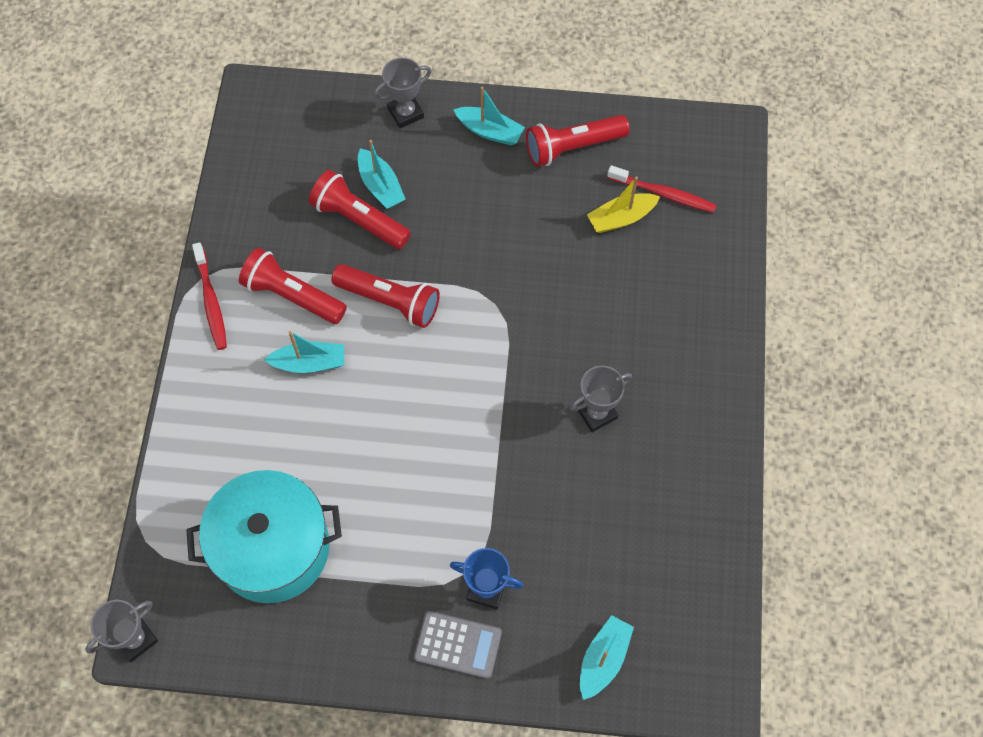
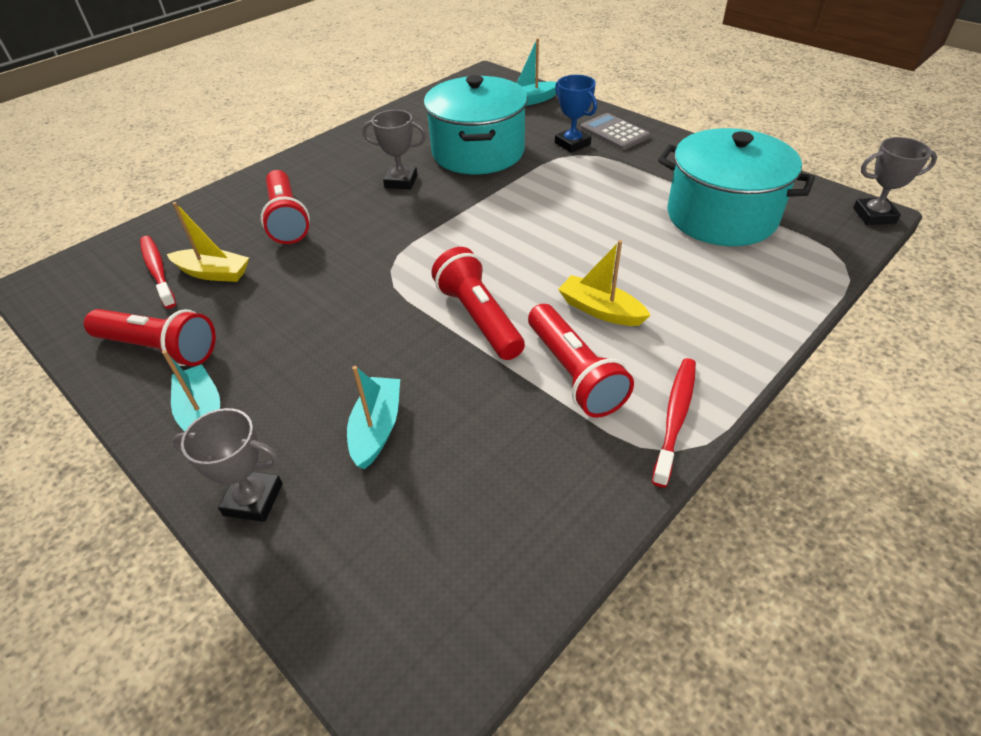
camera: 140 degrees left, 20 degrees down
turquoise boat [264,331,345,373] -> yellow boat [558,240,651,326]
red flashlight [309,170,411,249] -> red flashlight moved to [261,170,310,244]
none -> turquoise pot [424,75,528,174]

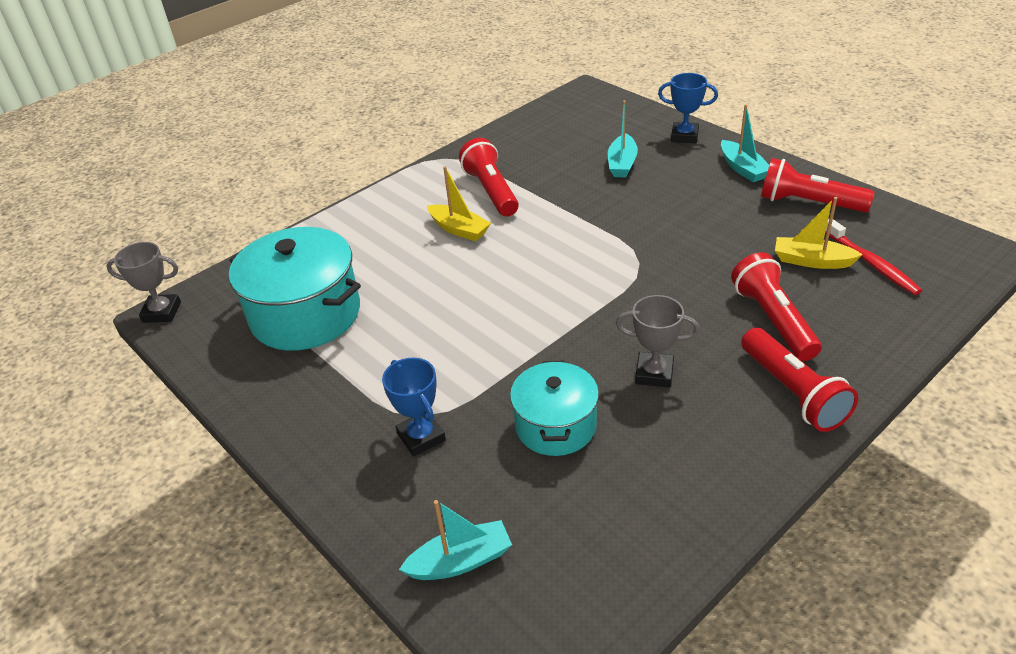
camera: 175 degrees left, 5 degrees down
grey trophy [172,408,282,522] -> blue trophy [658,73,718,143]
turquoise pot [424,75,528,174] -> turquoise pot [510,360,599,456], size x0.62
red flashlight [432,247,525,360] -> red flashlight moved to [741,328,858,432]
grey calculator [580,113,650,150] -> none
red toothbrush [652,358,696,487] -> none

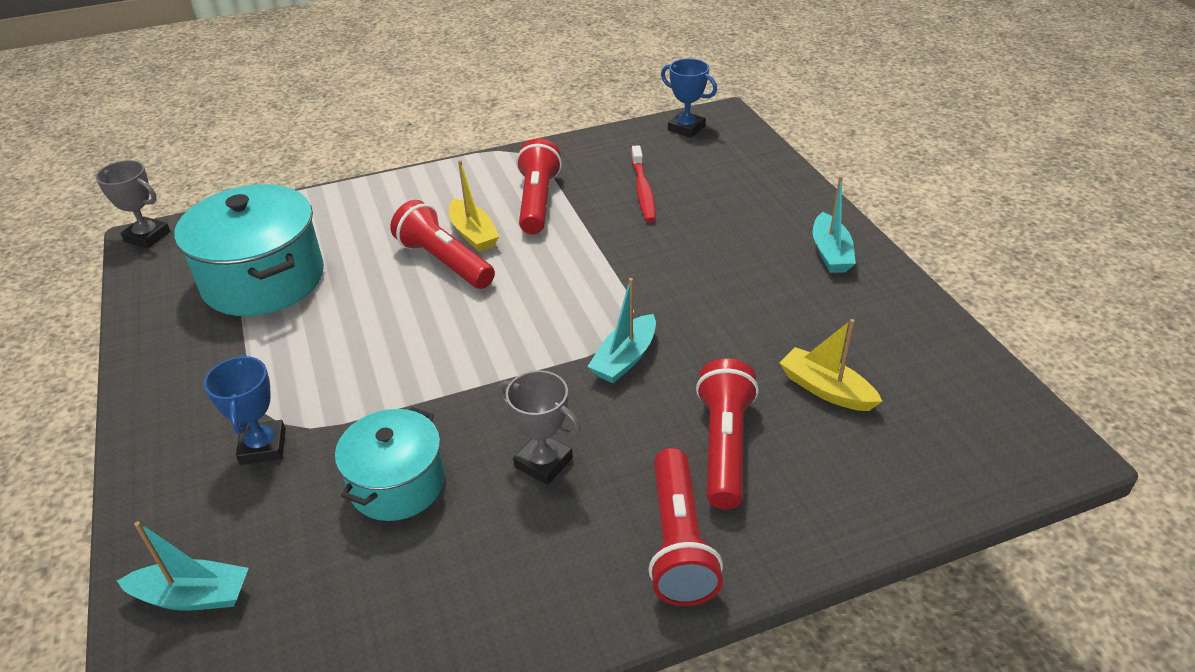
camera: 20 degrees right, 0 degrees up
turquoise boat [608,100,638,178] -> turquoise boat moved to [588,278,656,383]
blue trophy [658,73,718,143] -> blue trophy moved to [661,59,717,138]
red flashlight [761,158,874,212] -> red flashlight moved to [390,200,495,289]
red toothbrush [825,219,922,295] -> red toothbrush moved to [631,145,656,222]

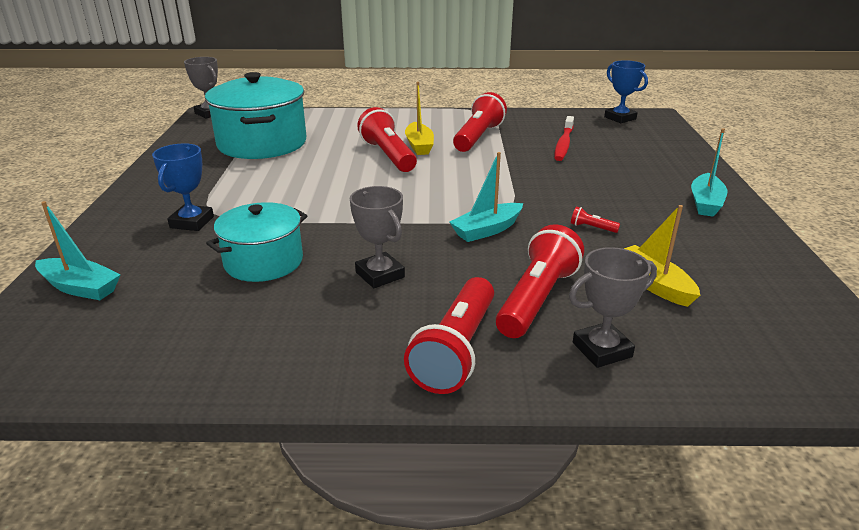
camera: 20 degrees right, 10 degrees down
none -> grey trophy [569,247,657,368]
none -> red flashlight [571,207,620,233]

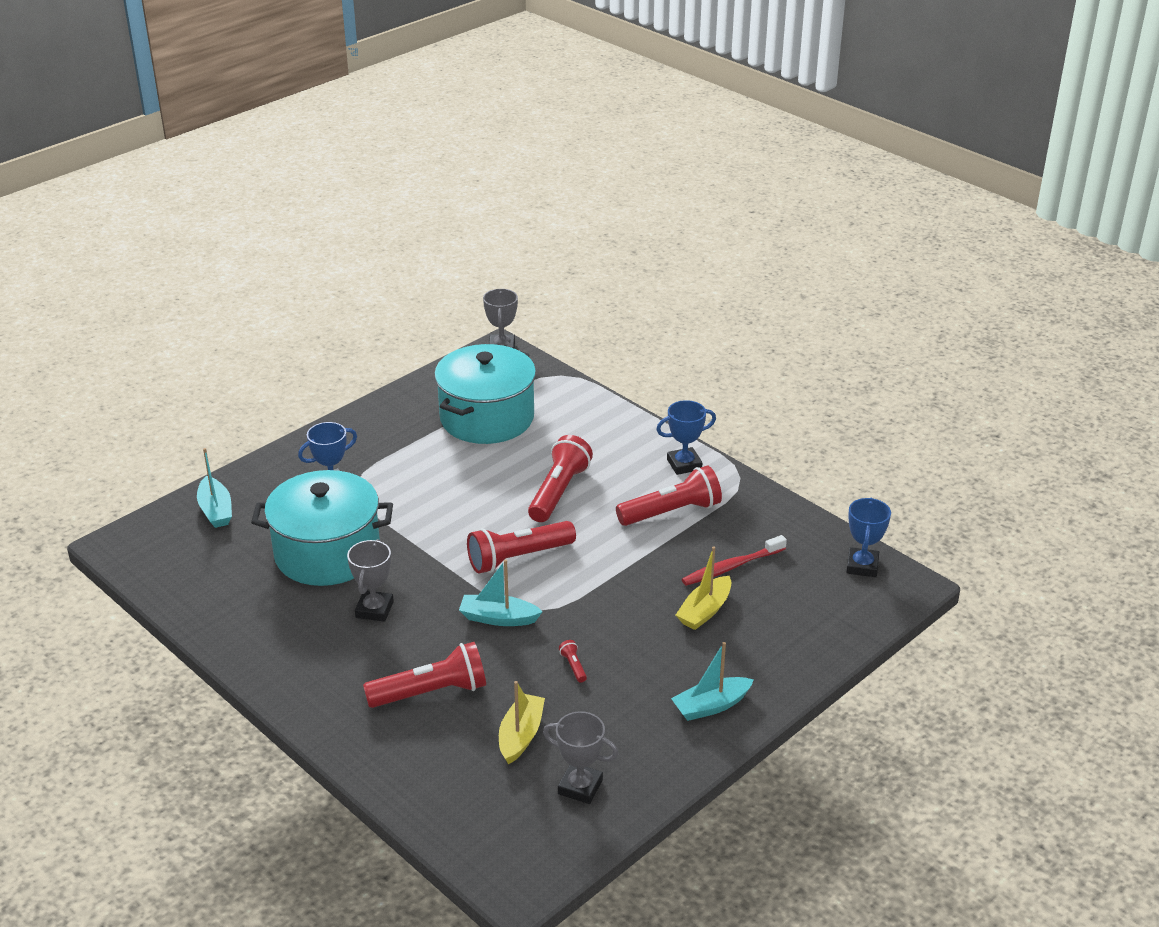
camera: 45 degrees right, 5 degrees up
turquoise pot [206,202,307,282] -> turquoise pot [251,470,393,586], size x1.61
red flashlight [404,277,494,394] -> red flashlight moved to [467,521,576,574]
yellow boat [405,82,434,155] -> yellow boat moved to [676,547,731,630]
grey trophy [569,247,657,368] -> grey trophy moved to [543,711,618,804]
none -> blue trophy [656,400,716,475]

